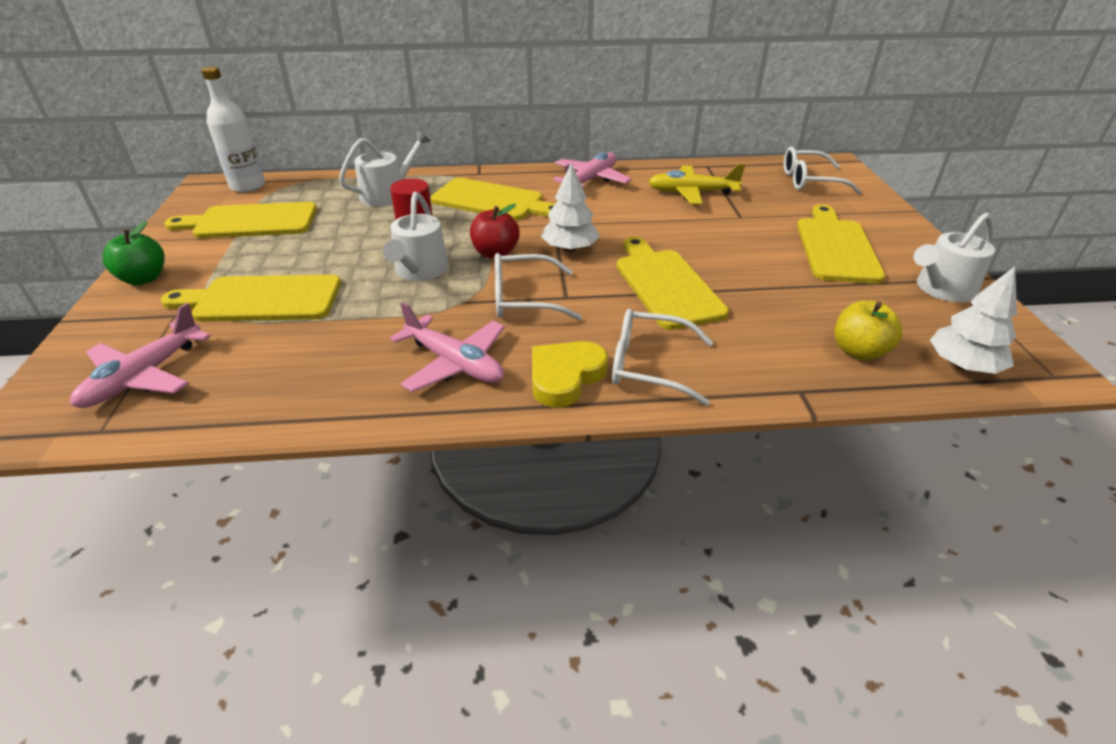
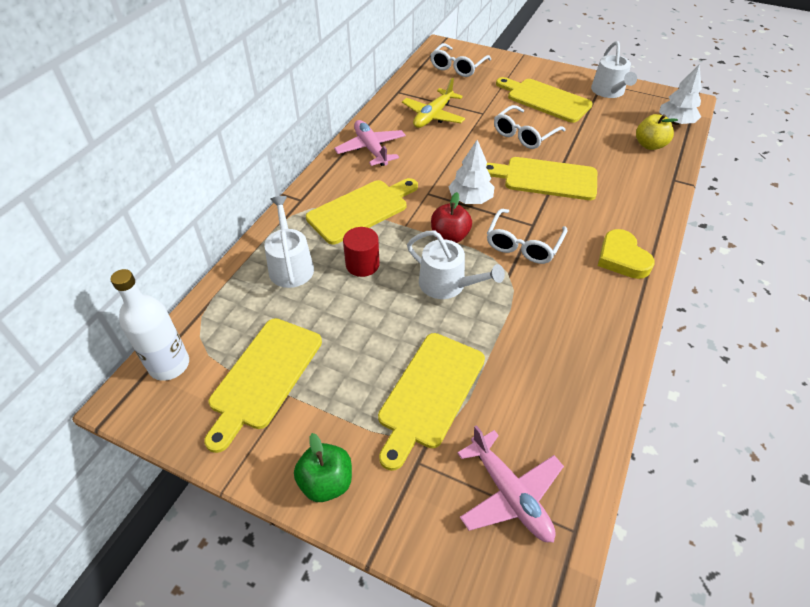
camera: 60 degrees left, 10 degrees up
pink plane [390,302,505,392] -> none
white glasses [612,309,713,406] -> white glasses moved to [494,105,566,149]

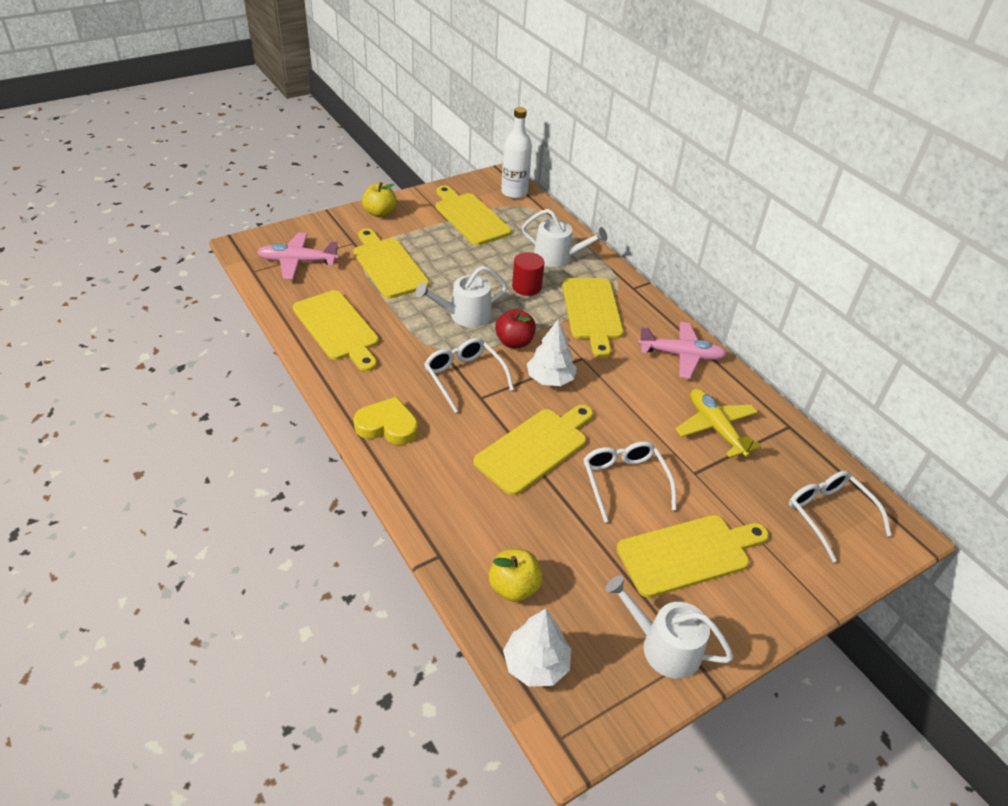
camera: 120 degrees right, 5 degrees down
green apple [294,433,352,502] -> yellow apple [362,182,397,218]
none -> yellow cutting board [293,290,379,371]

